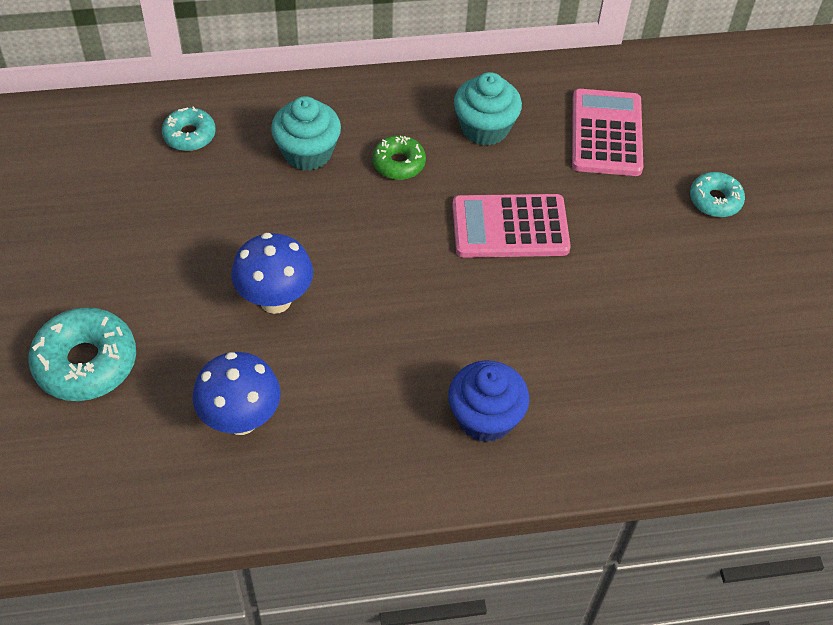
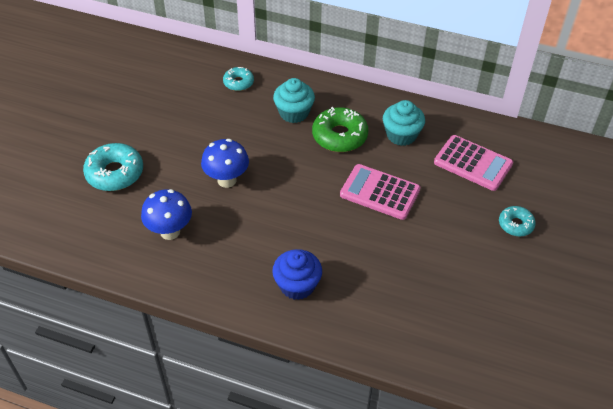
camera: 30 degrees right, 5 degrees down
green donut [372,135,426,180] -> green donut [312,107,368,152], size x1.71
pink calculator [572,89,643,176] -> pink calculator turned 90 degrees clockwise [434,135,513,191]

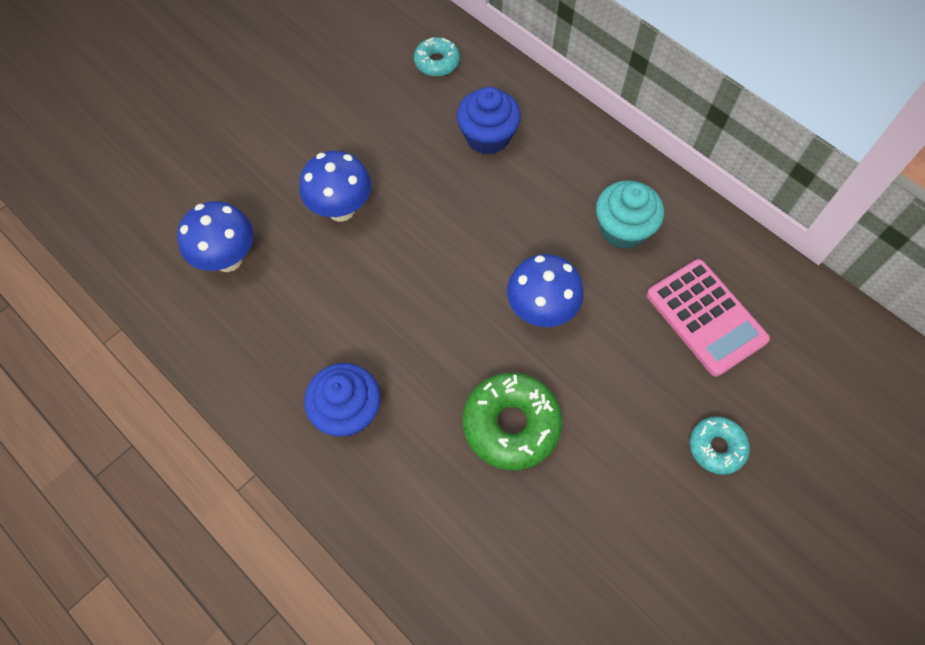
camera: 25 degrees right, 15 degrees up
turquoise donut [83,143,143,191] -> none
turquoise cupcake [273,78,315,123] -> blue cupcake [457,87,521,155]
green donut [312,107,368,152] -> green donut moved to [463,373,563,470]
pink calculator [340,164,420,220] -> blue mushroom [507,254,584,327]

